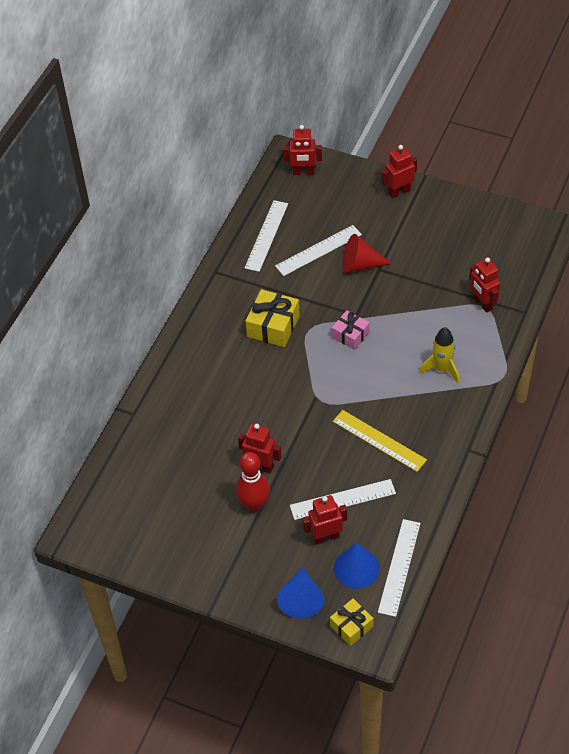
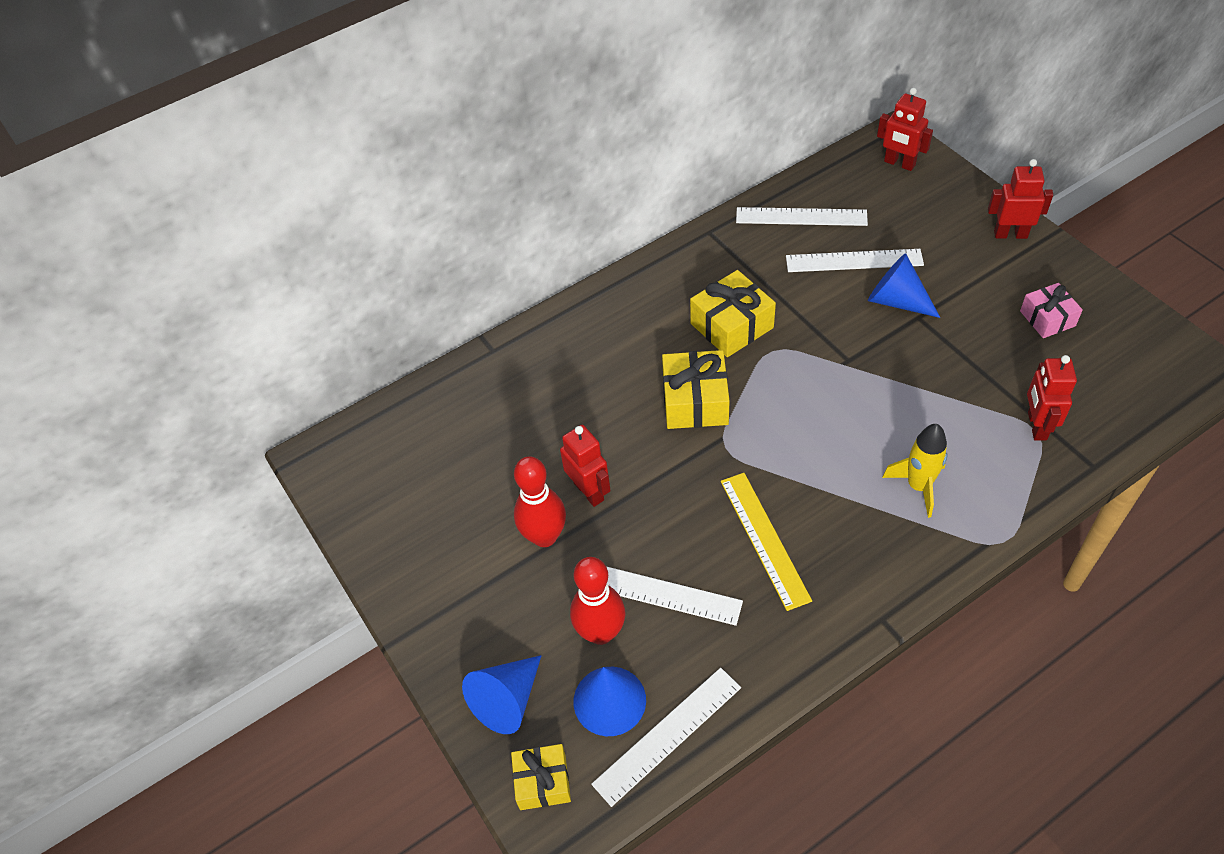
camera: 35 degrees right, 0 degrees up
white ruler [245,200,288,272] -> white ruler turned 45 degrees clockwise [736,207,868,226]
red robot [302,495,347,545] -> red bowling pin [570,557,626,645]
pink gift [332,310,370,350] -> pink gift moved to [1020,283,1083,338]
red cone [342,234,392,273] -> blue cone [868,253,940,318]
none -> yellow gift [662,350,729,429]

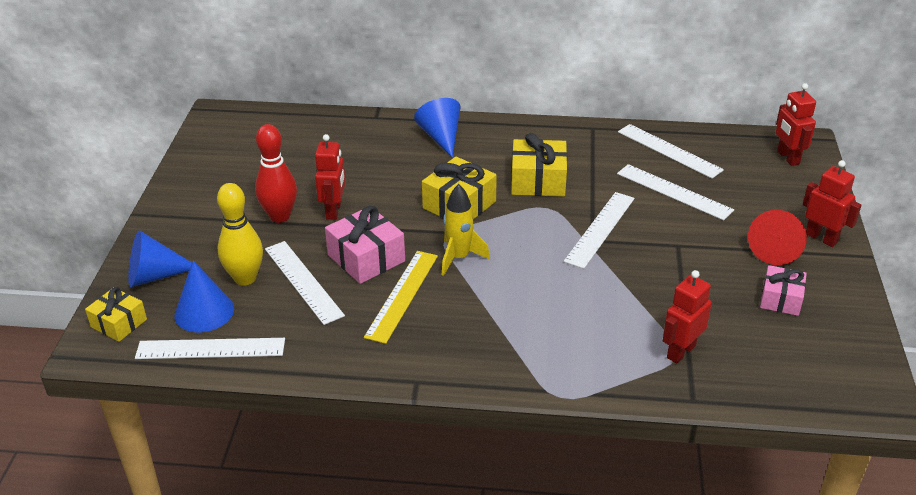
camera: 35 degrees right, 15 degrees down
red bowling pin [570,557,626,645] -> yellow bowling pin [217,183,263,286]
blue cone [868,253,940,318] -> blue cone moved to [414,98,461,158]
yellow rocket [882,424,948,518] -> yellow rocket moved to [442,184,490,276]
none -> pink gift [325,206,405,284]
none -> white ruler [564,192,635,269]
none -> red cone [748,210,807,265]

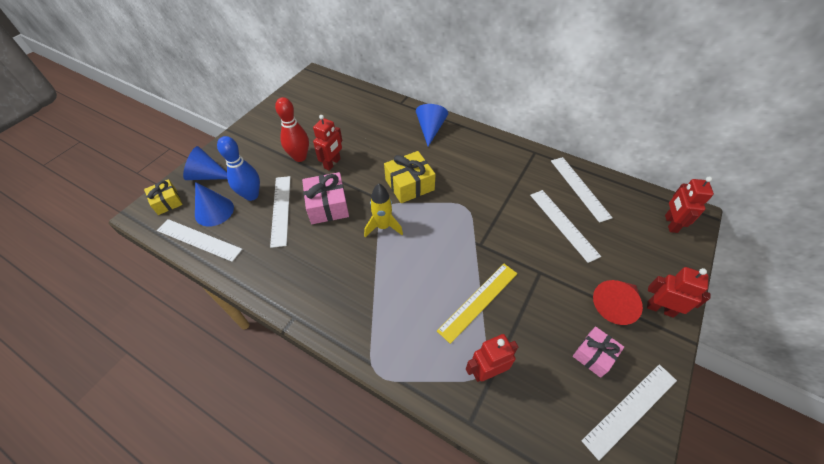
camera: 25 degrees right, 15 degrees up
yellow bowling pin [217,183,263,286] -> blue bowling pin [217,136,260,201]
yellow ruler [364,251,438,344] -> yellow ruler moved to [437,264,518,344]
yellow gift [511,133,567,197] -> none
white ruler [564,192,635,269] -> white ruler moved to [582,364,677,461]
red robot [803,160,861,247] -> red robot turned 45 degrees counterclockwise [647,267,710,318]

